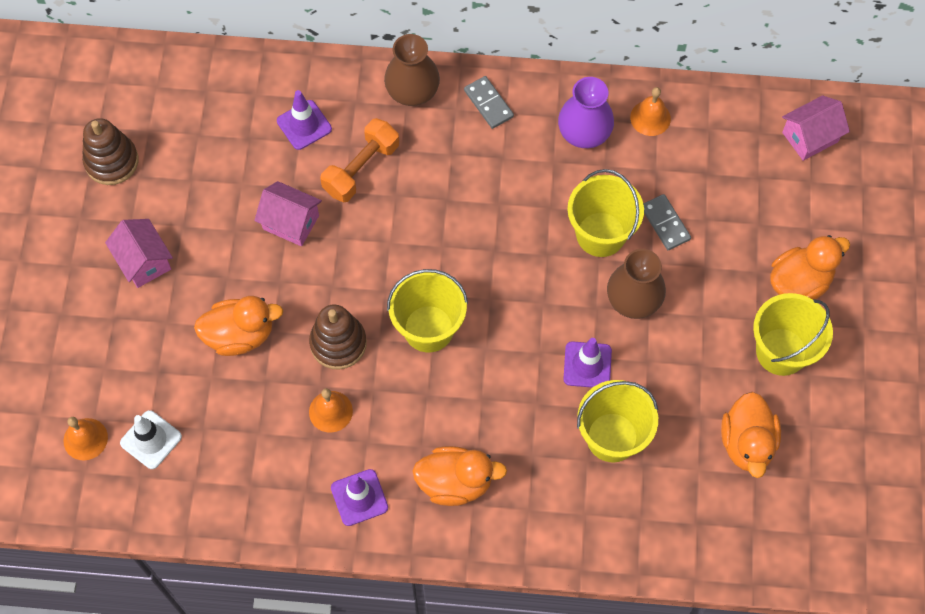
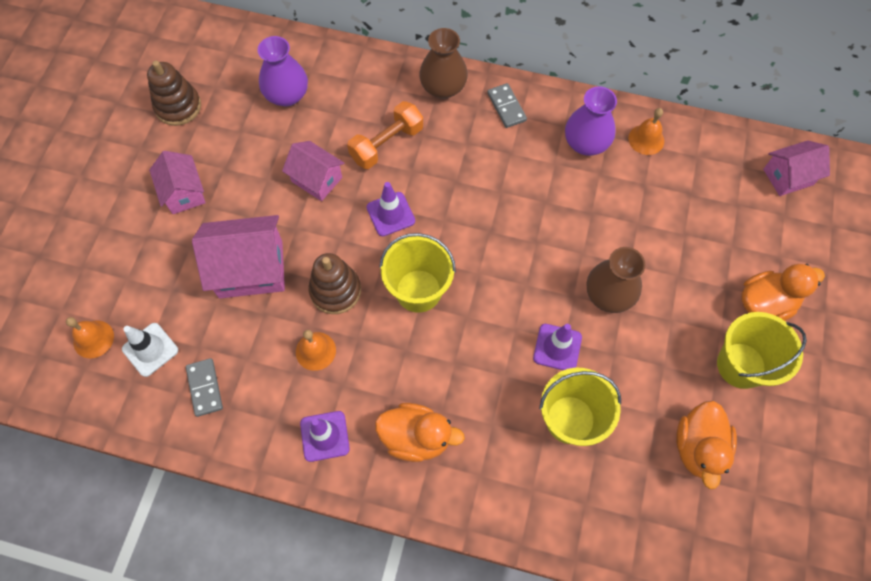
camera: 10 degrees right, 0 degrees up
orange duck [194,296,283,356] -> pink house [192,215,285,298]
purple traffic cone [277,90,332,150] -> purple traffic cone moved to [366,182,415,236]
yellow bucket [567,169,644,257] -> none
grey domino [643,194,691,250] -> grey domino moved to [186,358,223,417]
none -> purple vase [258,36,308,106]

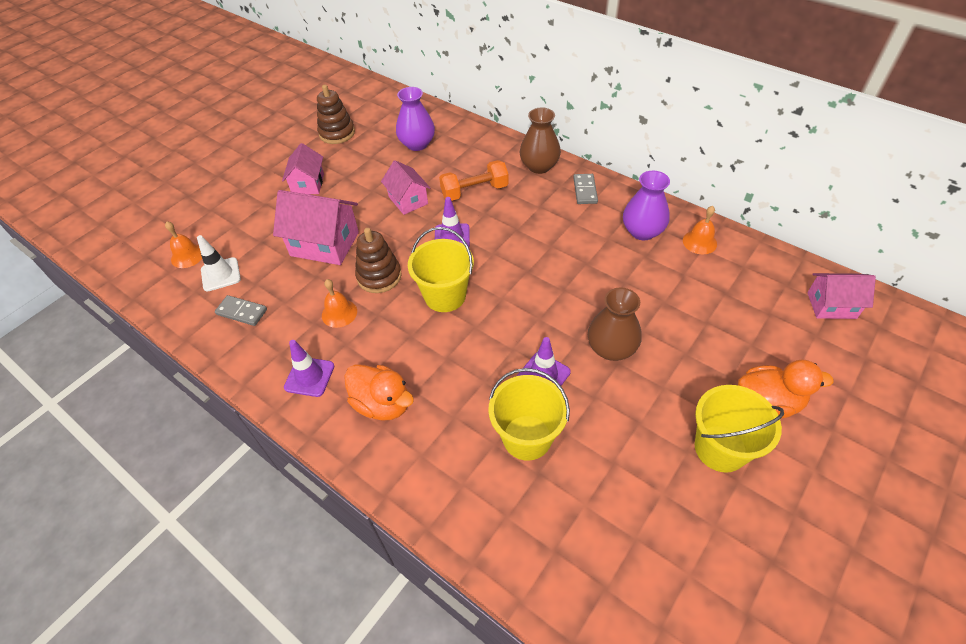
camera: 25 degrees right, 15 degrees down
grey domino [186,358,223,417] -> grey domino turned 75 degrees counterclockwise [215,295,267,326]
orange duck [676,401,737,489] -> none

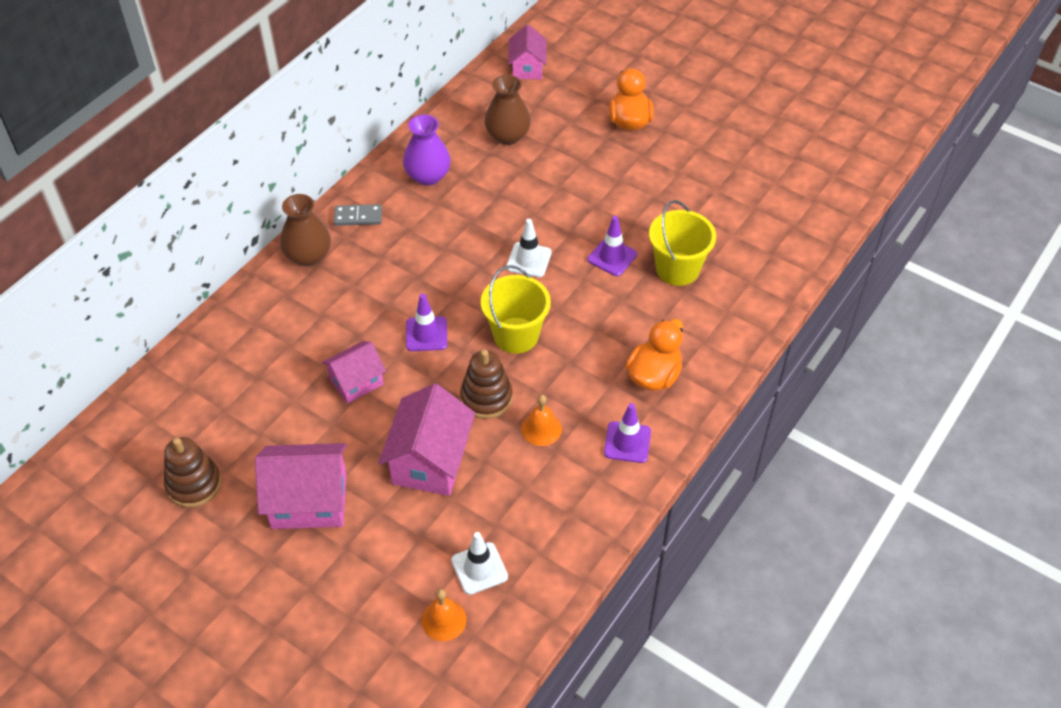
camera: 95 degrees left, 0 degrees up
grey domino [215,295,267,326] -> none
pink house [282,143,324,194] -> pink house [255,443,347,529], size x1.59
purple vase [396,87,435,151] -> none
orange dumbbell [439,160,509,201] -> none
brown vase [588,287,642,361] -> brown vase moved to [485,75,531,145]
orange bell [683,206,717,254] -> none
yellow bucket [695,385,784,473] -> none
none -> white traffic cone [506,219,552,277]

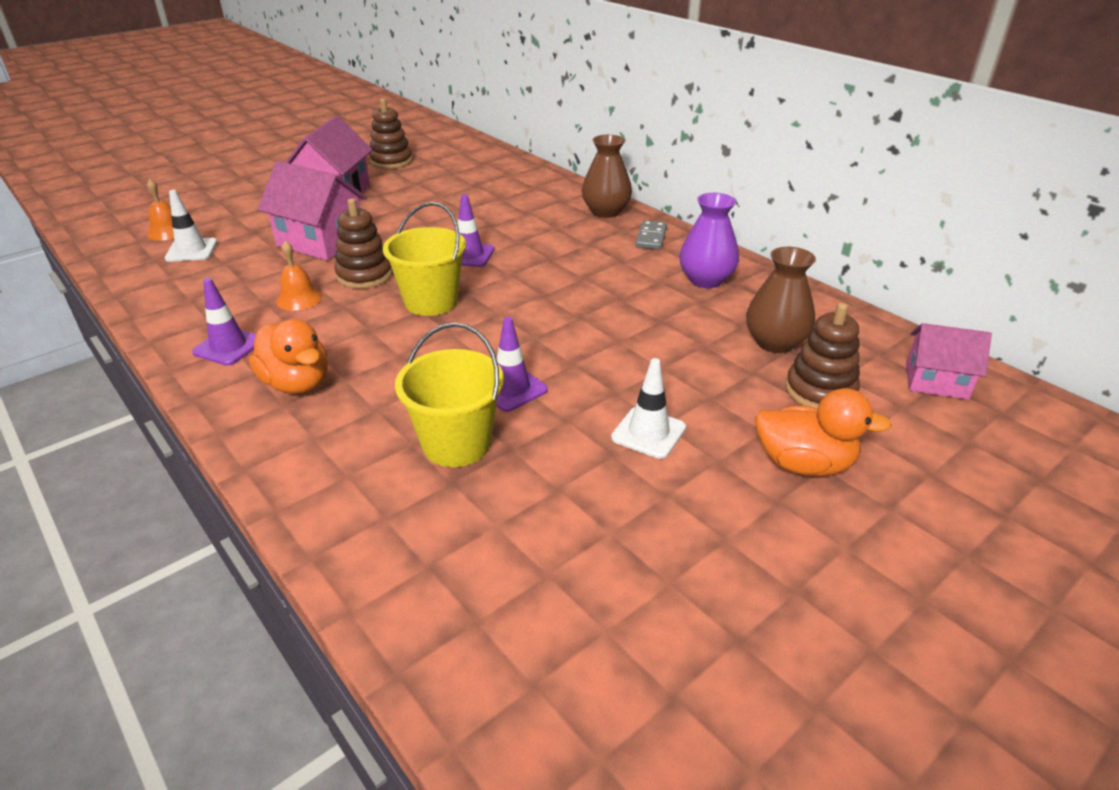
camera: 105 degrees right, 15 degrees down
pink house [322,341,386,404] -> none
white traffic cone [506,219,552,277] -> white traffic cone moved to [611,358,686,459]
none -> brown stacking toy [785,303,860,409]

